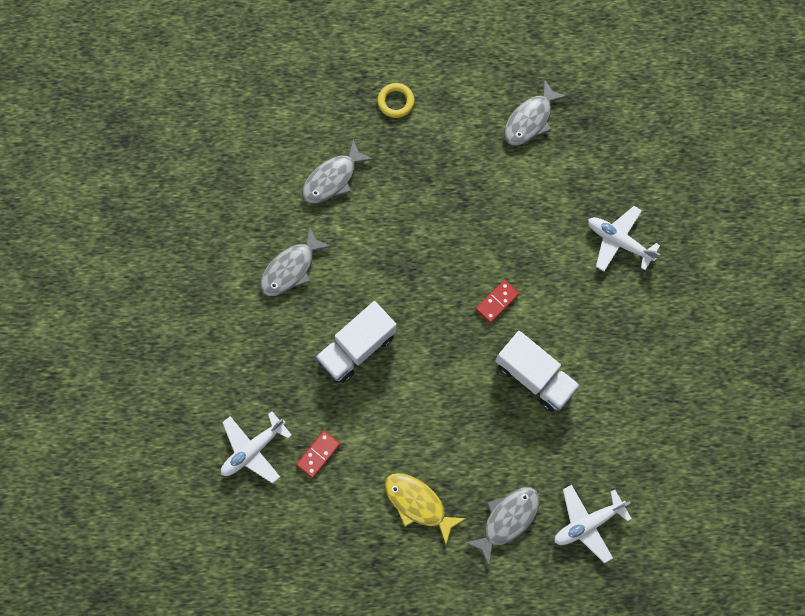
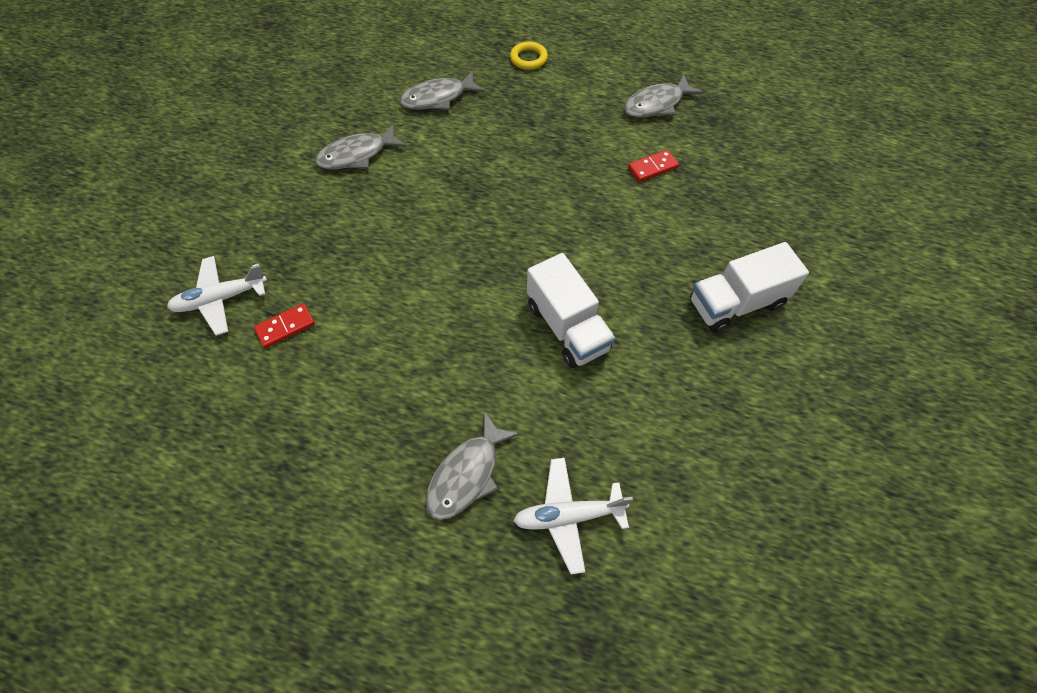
camera: 20 degrees right, 15 degrees down
white truck [316,301,397,383] -> white truck moved to [690,242,809,333]
yellow fish [385,473,466,544] -> none
grey fish [465,487,540,566] -> grey fish turned 150 degrees clockwise [425,411,520,520]
red domino [476,280,519,323] -> red domino moved to [628,150,679,182]
white plane [588,206,660,272] -> none

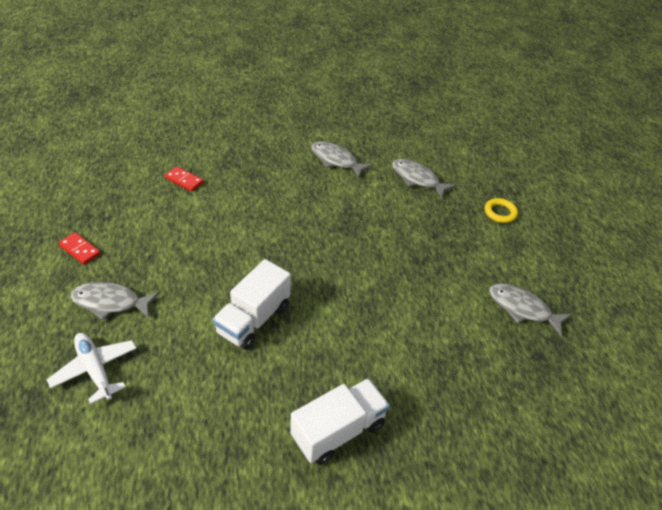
camera: 60 degrees right, 15 degrees down
white plane [167,256,267,336] -> none
red domino [628,150,679,182] -> red domino moved to [59,232,101,265]
white truck [690,242,809,333] -> white truck turned 105 degrees clockwise [290,378,390,465]

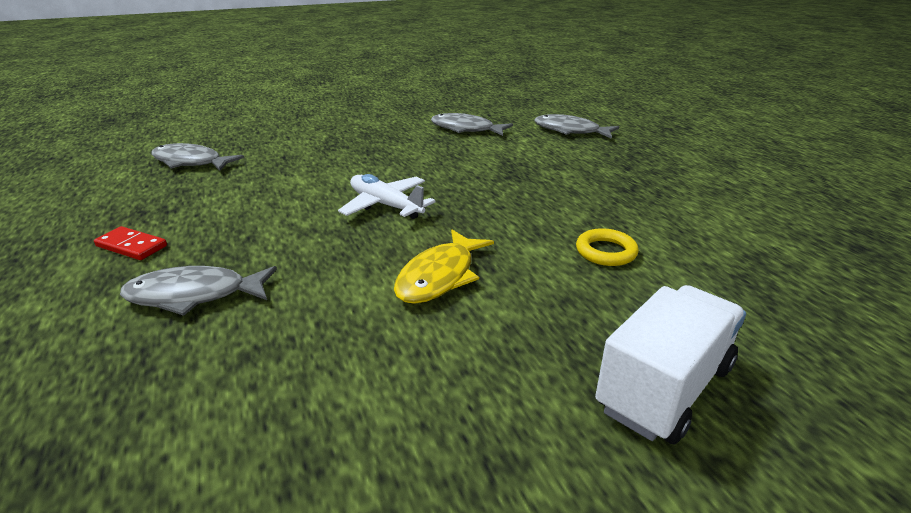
camera: 10 degrees left, 15 degrees down
white plane [47,333,137,404] -> white plane moved to [338,174,436,219]
red domino [165,166,204,191] -> none
white truck [213,259,291,350] -> yellow fish [394,230,494,304]
yellow ring [485,198,518,223] -> yellow ring moved to [576,228,639,266]
grey fish [489,283,571,336] -> grey fish moved to [151,143,244,171]

